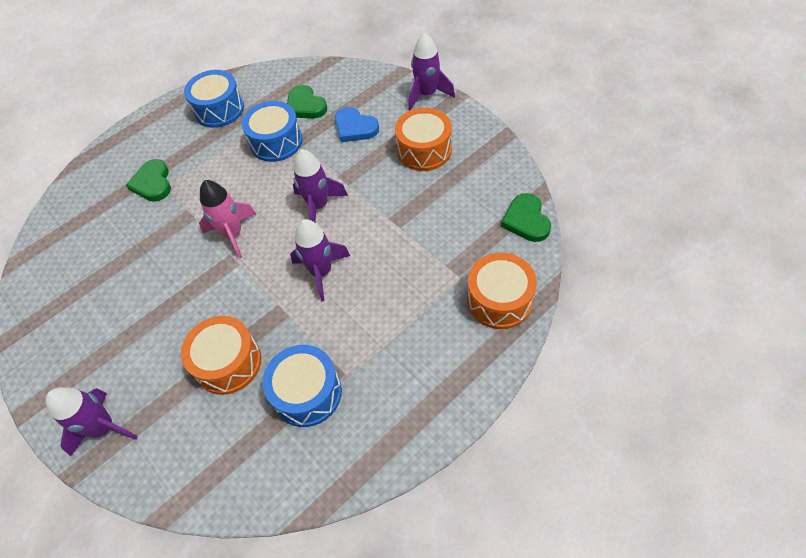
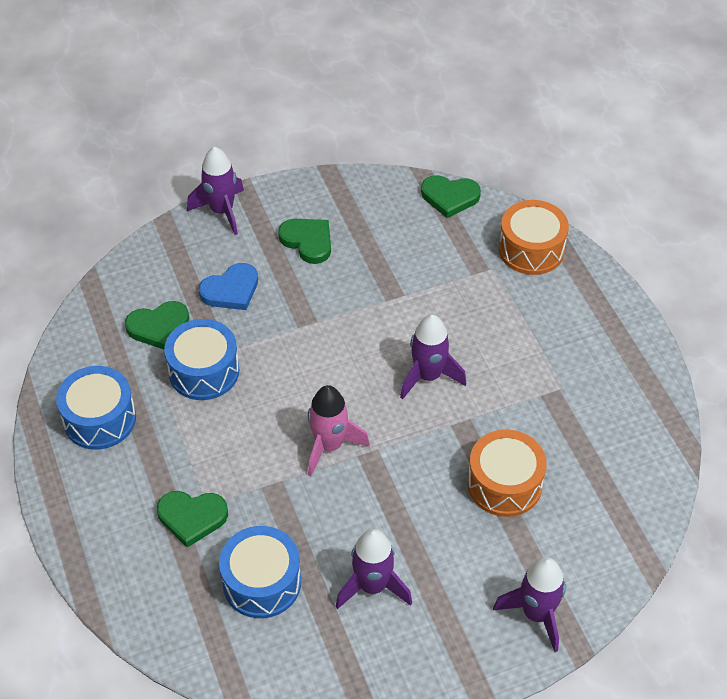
camera: 75 degrees left, 5 degrees down
blue drum [263,345,342,427] -> blue drum moved to [219,526,301,618]
purple rocket [293,149,348,222] -> purple rocket moved to [336,529,412,609]
orange drum [395,108,452,171] -> green heart [278,219,331,264]

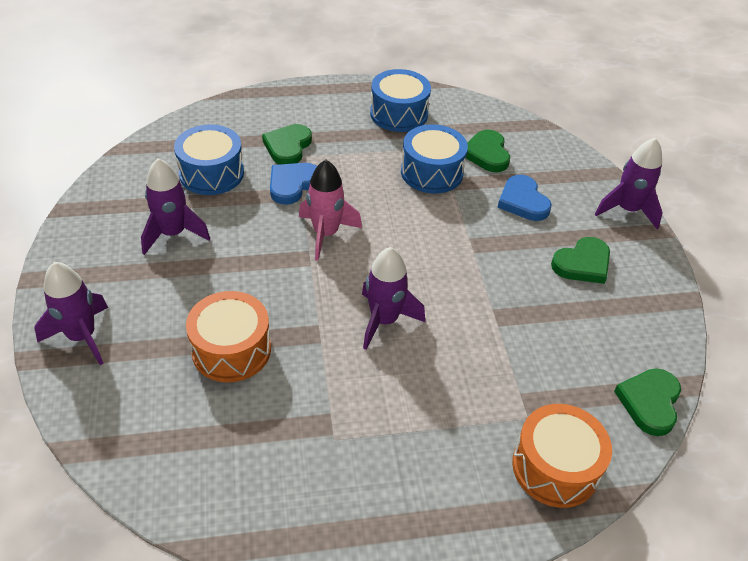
camera: 100 degrees right, 5 degrees down
none -> blue heart [270,163,317,205]

